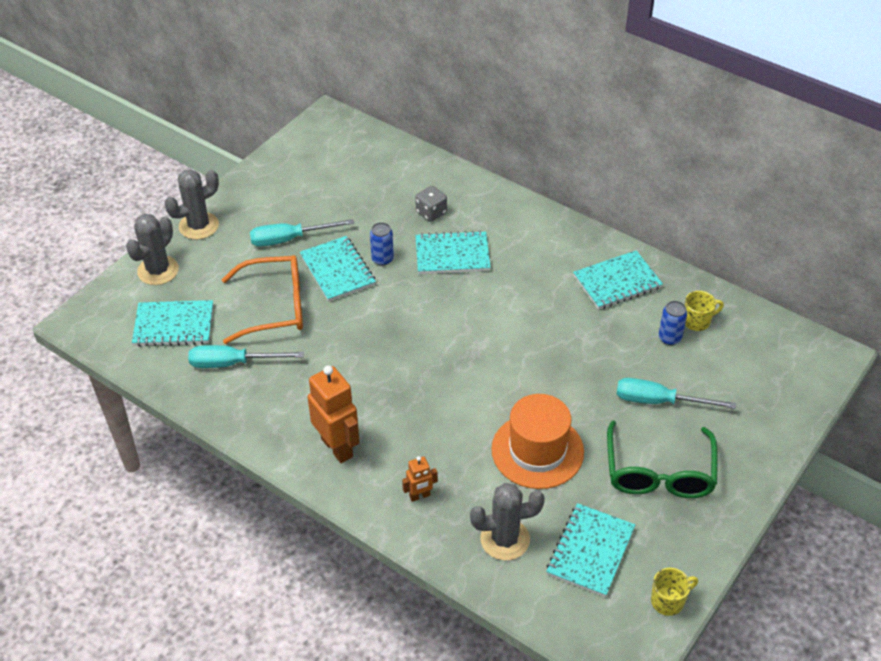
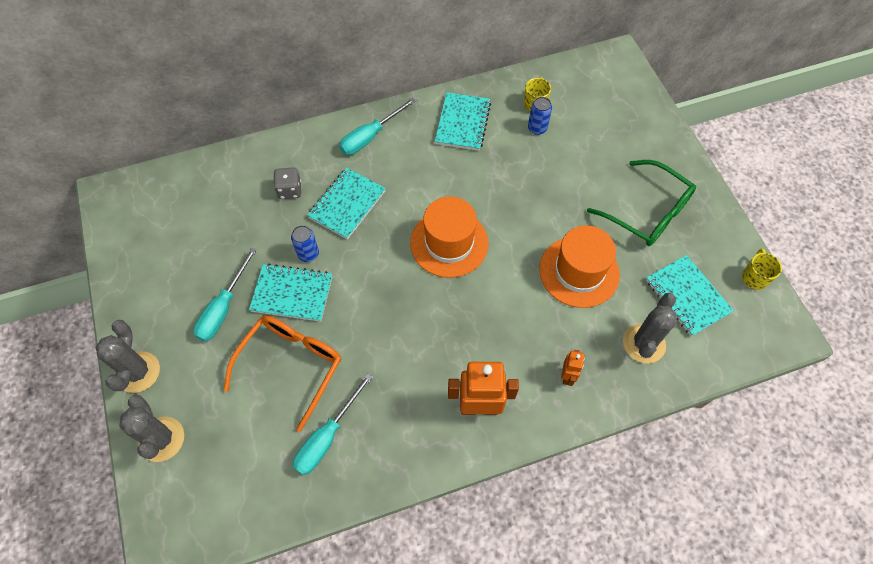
camera: 55 degrees left, 15 degrees up
turquoise notebook [132,300,213,347] -> none
turquoise screwdriver [617,378,736,409] -> turquoise screwdriver moved to [339,97,416,155]
none -> orange hat [410,197,488,278]

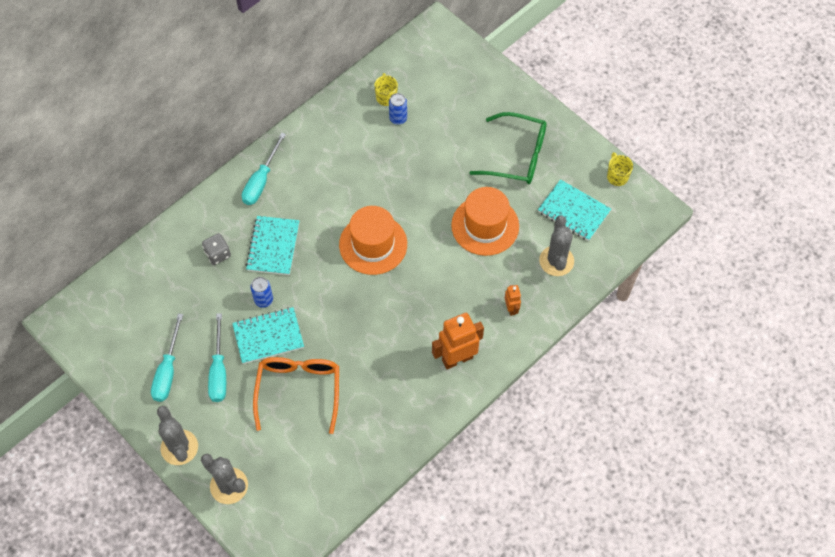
camera: 25 degrees left, 0 degrees up
turquoise screwdriver [293,373,373,475] -> turquoise screwdriver moved to [151,314,183,402]
turquoise notebook [435,92,491,151] -> none

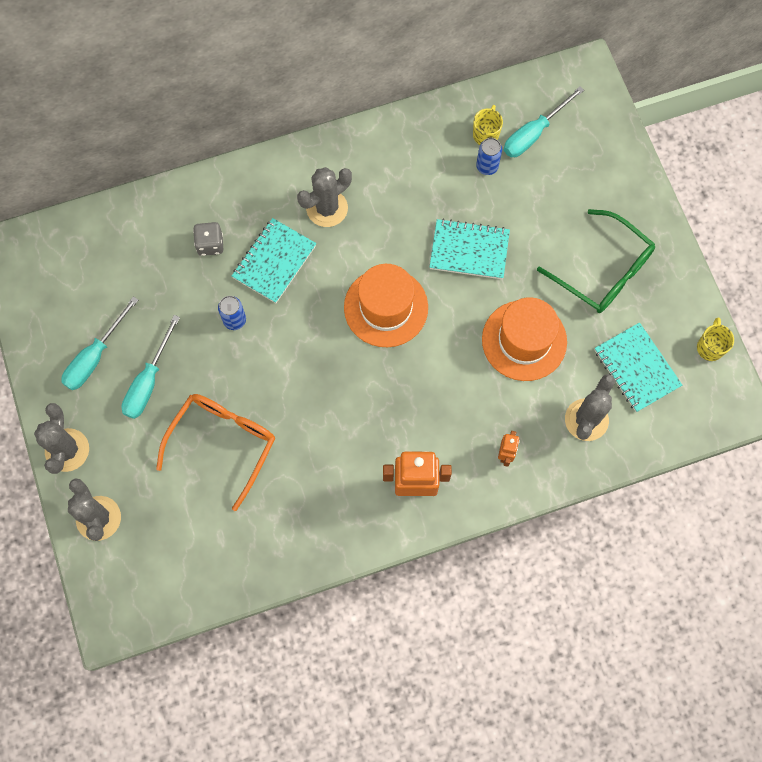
camera: 25 degrees right, 10 degrees up
turquoise notebook [232,307,304,364] -> turquoise notebook moved to [430,219,510,279]
turquoise screwdriver [242,132,286,205] -> turquoise screwdriver moved to [504,86,584,157]
none -> grey cactus [297,167,352,227]

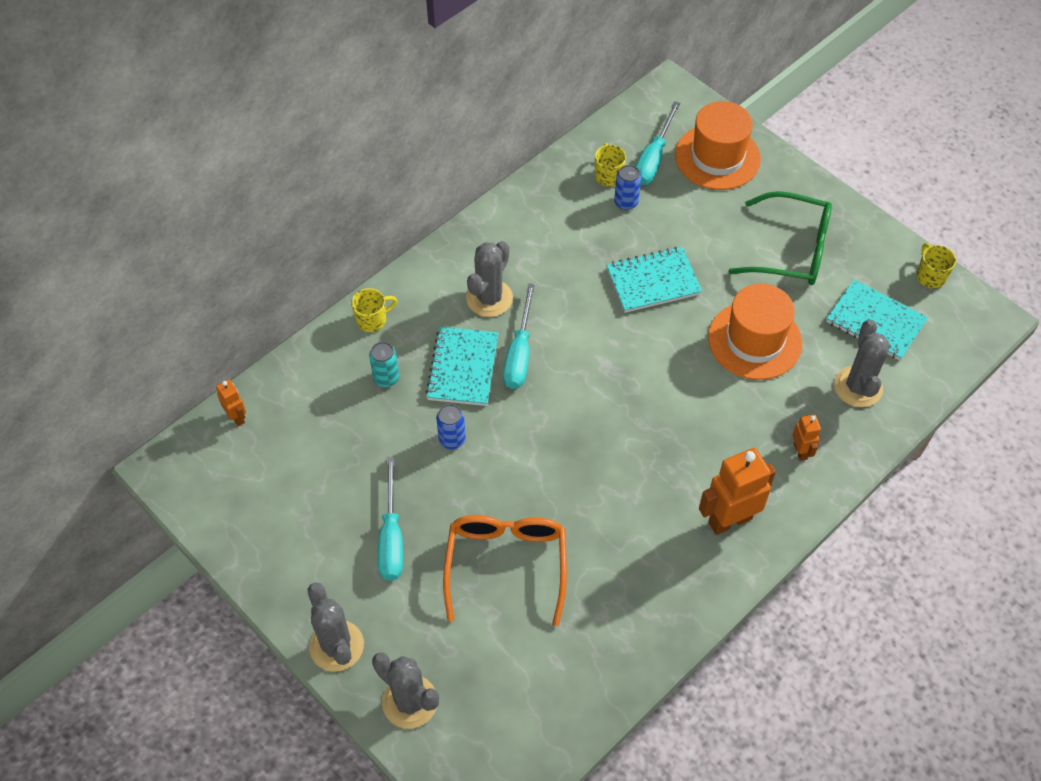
camera: 25 degrees left, 15 degrees down
turquoise screwdriver [61,296,138,390] -> turquoise screwdriver moved to [503,283,535,389]
grey dice [193,222,223,256] -> turquoise can [369,342,399,387]
orange hat [344,264,428,347] -> orange hat moved to [675,101,761,190]
none -> orange robot [216,379,246,426]
none -> yellow mug [351,288,397,332]

